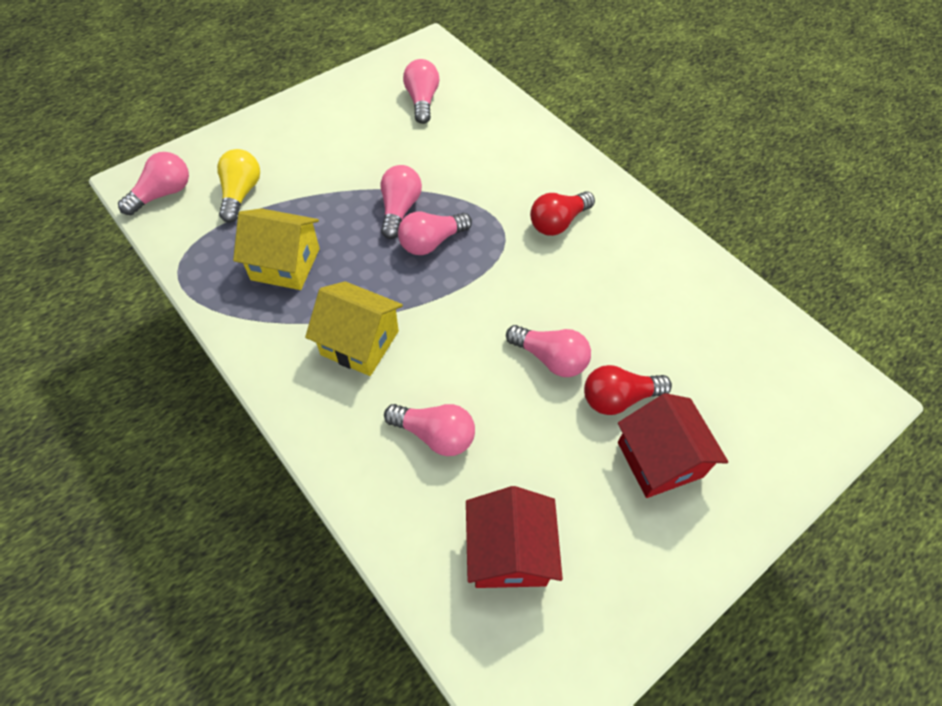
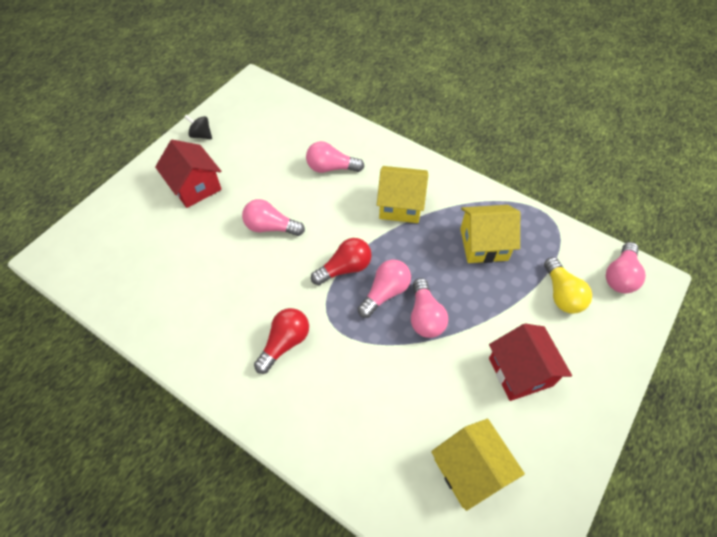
camera: 165 degrees right, 0 degrees up
pink light bulb [403,59,439,124] -> yellow house [431,419,525,511]
red house [466,486,563,588] -> red house moved to [489,323,572,401]
red light bulb [584,365,672,415] -> red light bulb moved to [311,238,372,285]
none -> black spinning top [184,115,212,139]

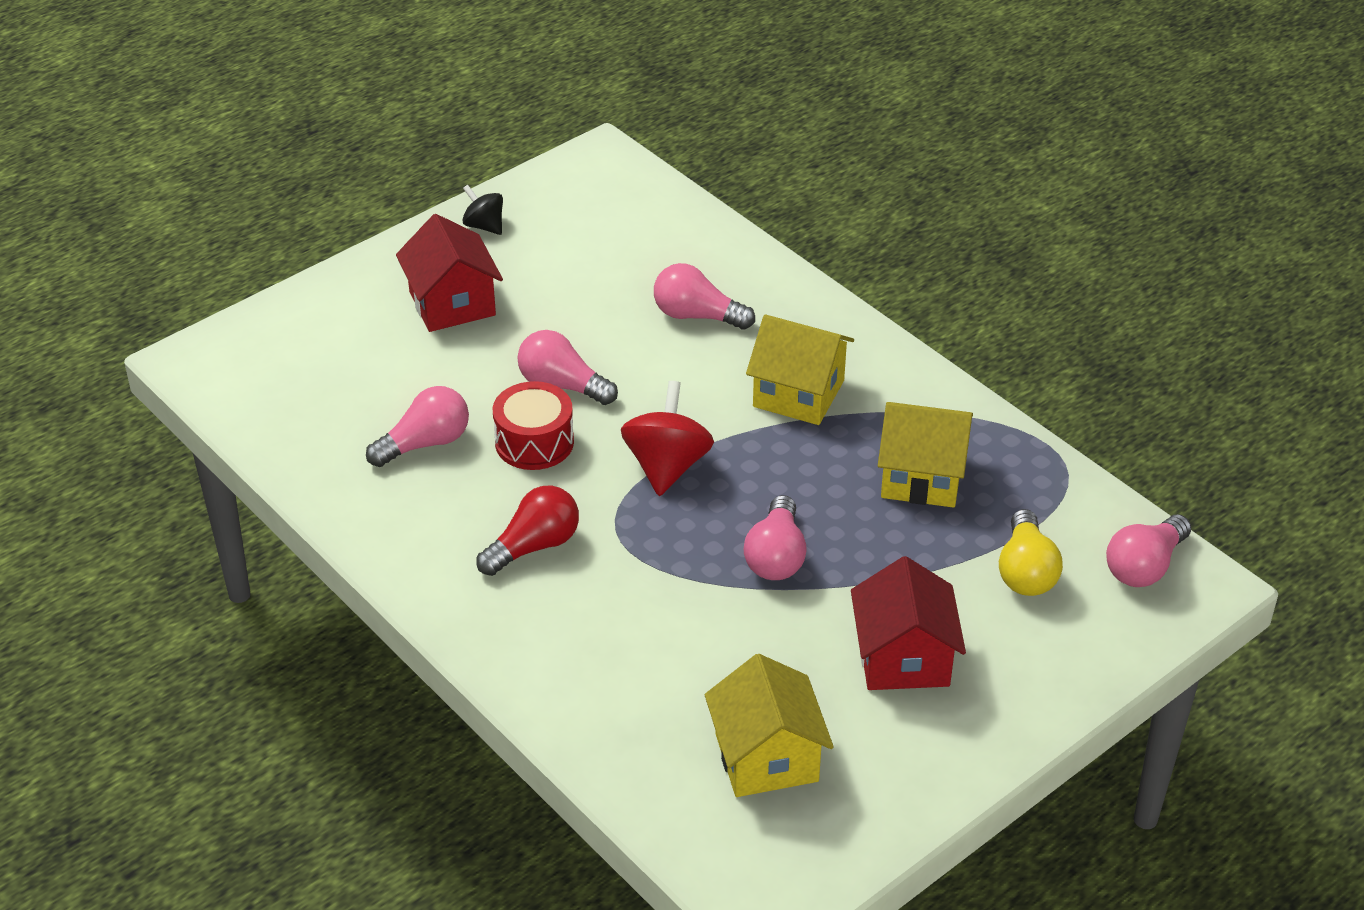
camera: 15 degrees right, 15 degrees down
red light bulb [311,238,372,285] -> red spinning top [621,381,714,496]
pink light bulb [358,260,411,318] -> pink light bulb moved to [366,386,469,467]
none -> red drum [493,381,574,470]

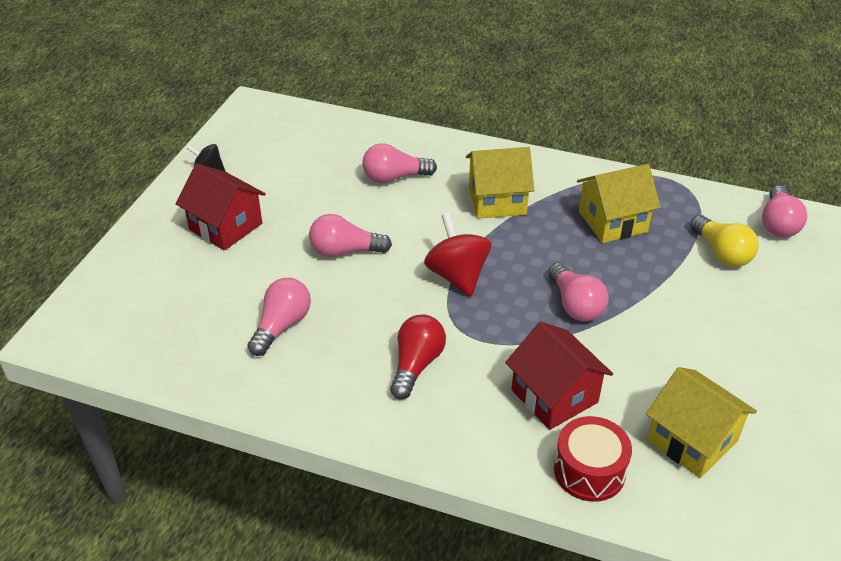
camera: 30 degrees left, 0 degrees up
red drum [493,381,574,470] -> red drum moved to [554,416,632,502]
red house [851,556,966,690] -> red house moved to [505,322,613,430]

